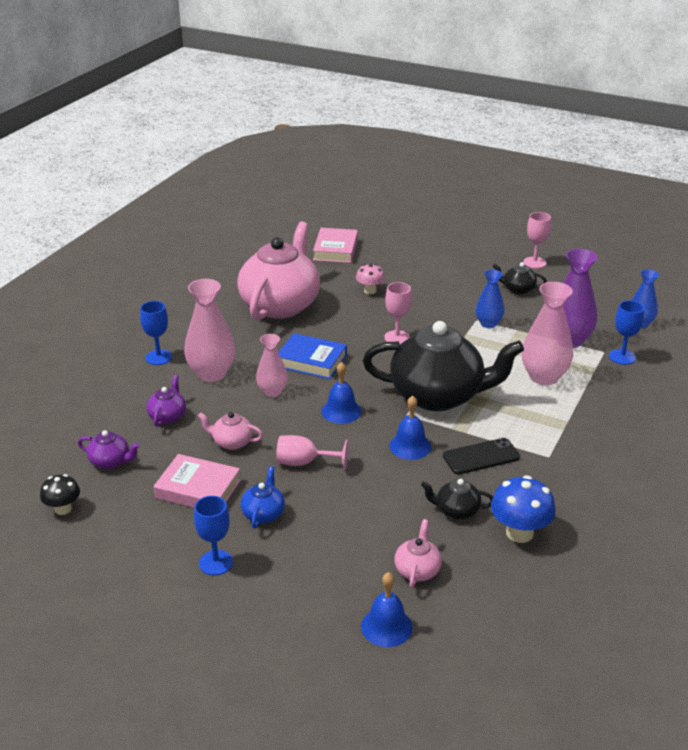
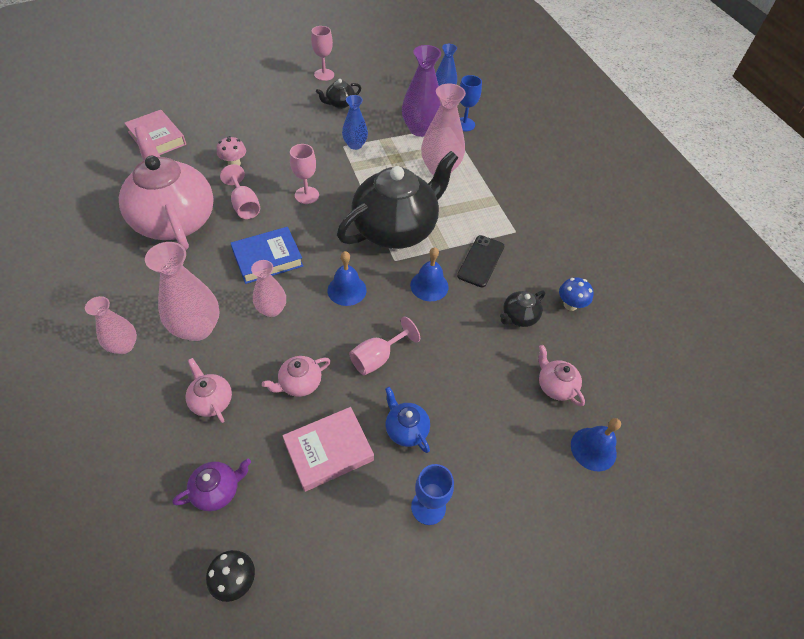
camera: 50 degrees left, 20 degrees up
blue goblet [140,301,172,365] -> pink vase [85,296,137,354]
purple teapot [147,375,186,427] -> pink teapot [185,358,232,423]
blue mushroom [491,475,556,543] -> blue mushroom [559,277,594,311], size x0.63
none -> pink goblet [220,164,260,219]

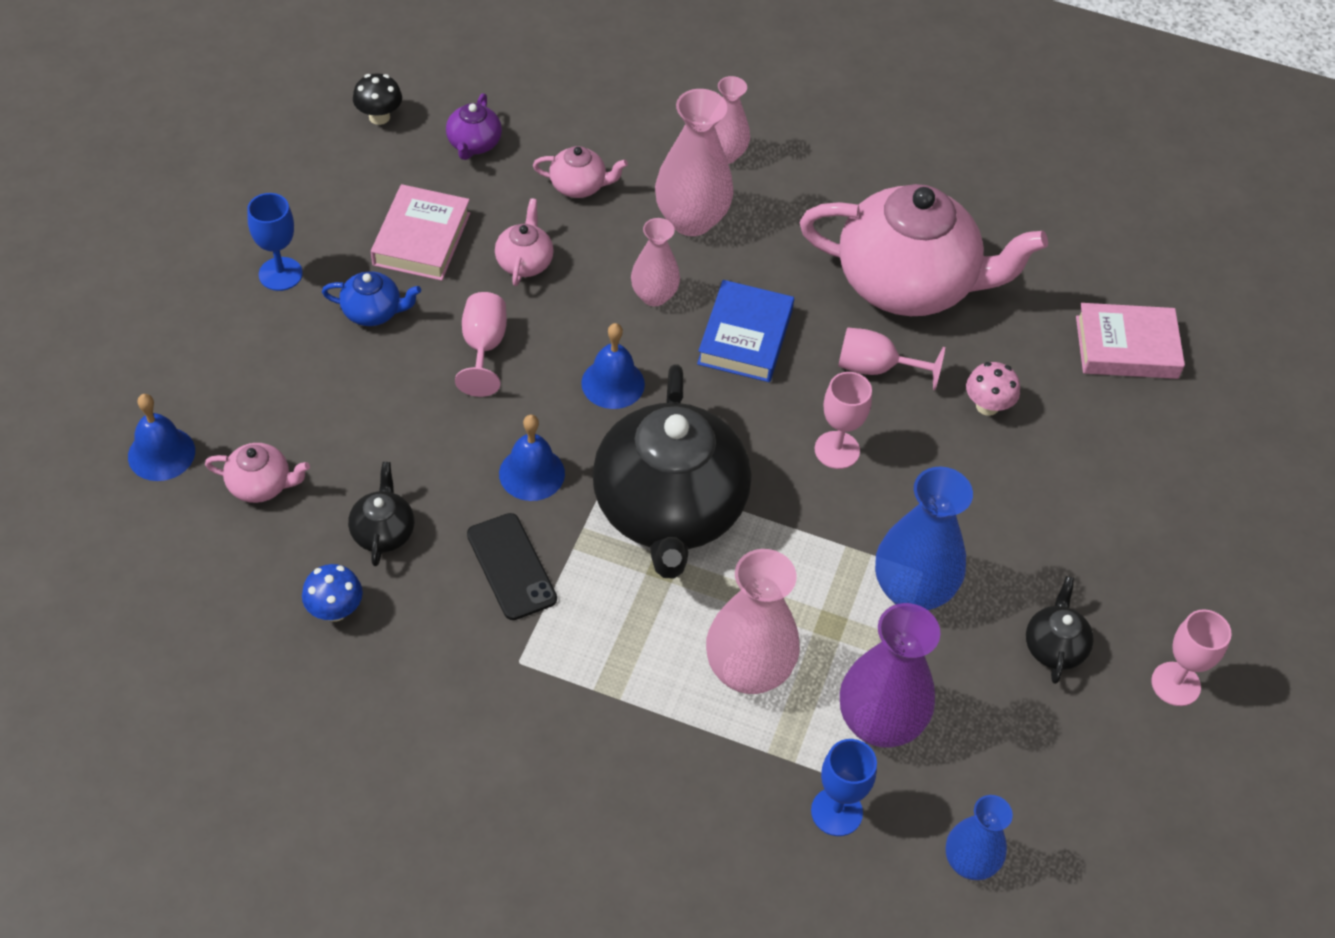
camera: 130 degrees right, 0 degrees up
blue vase [342,95,368,150] -> blue vase [875,467,973,610], size x1.63

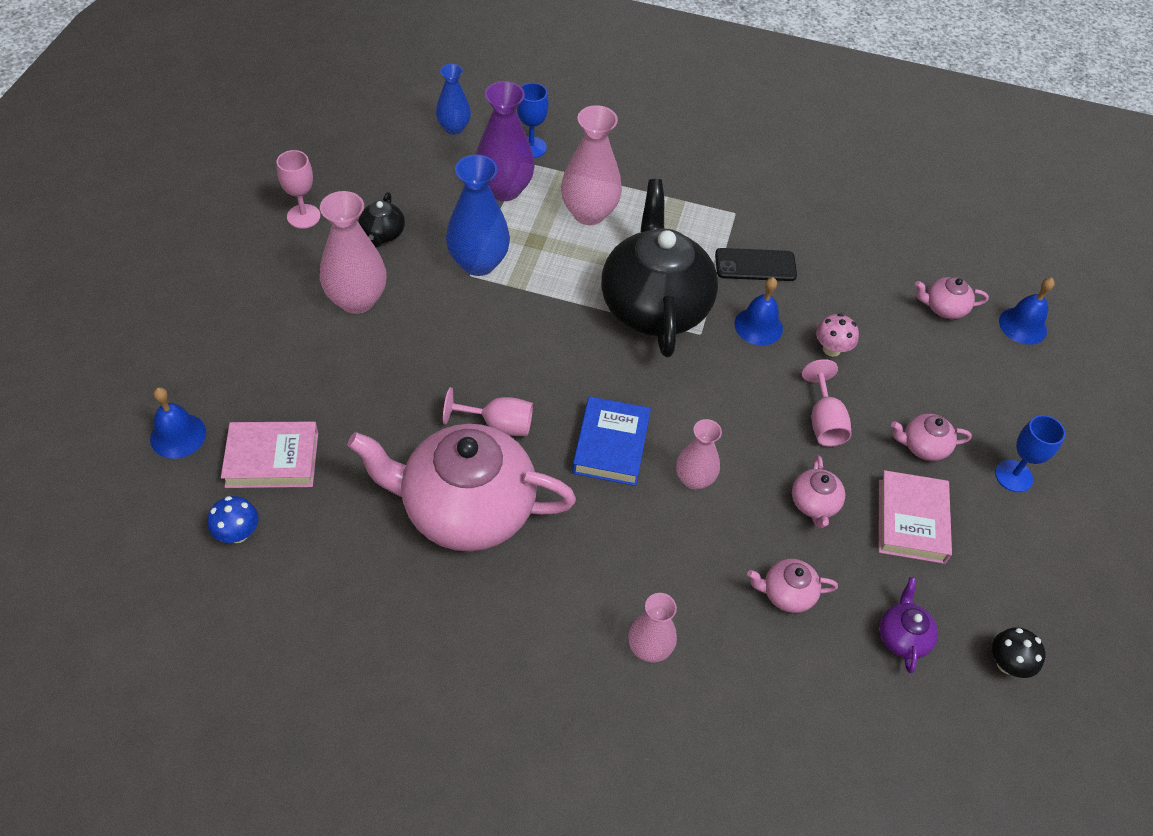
camera: 175 degrees right, 0 degrees up
blue mushroom [302,564,363,621] -> blue mushroom moved to [207,496,258,543]
blue teapot [322,271,421,326] -> pink teapot [891,414,972,461]
black teapot [348,462,414,566] -> none
black phone [467,513,557,620] -> black phone turned 60 degrees counterclockwise [715,248,797,281]
blue bell [581,323,645,409] -> blue bell moved to [150,387,206,459]
pink vase [655,89,734,236] -> pink vase moved to [320,191,387,314]
pink goblet [815,372,872,469] -> none
pink mushroom [966,362,1020,416] -> pink mushroom moved to [816,313,859,357]

